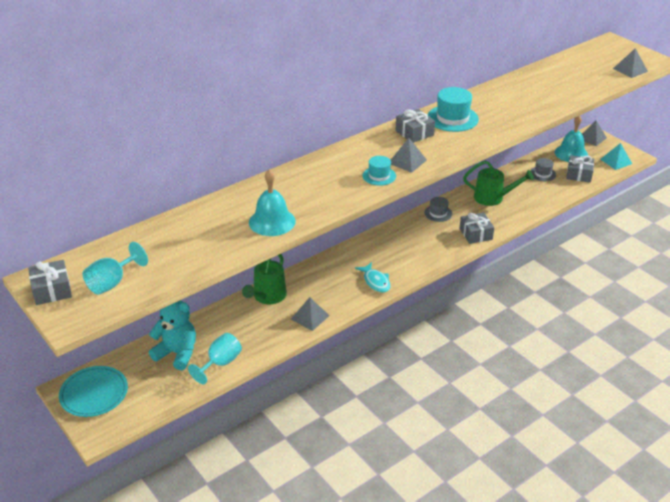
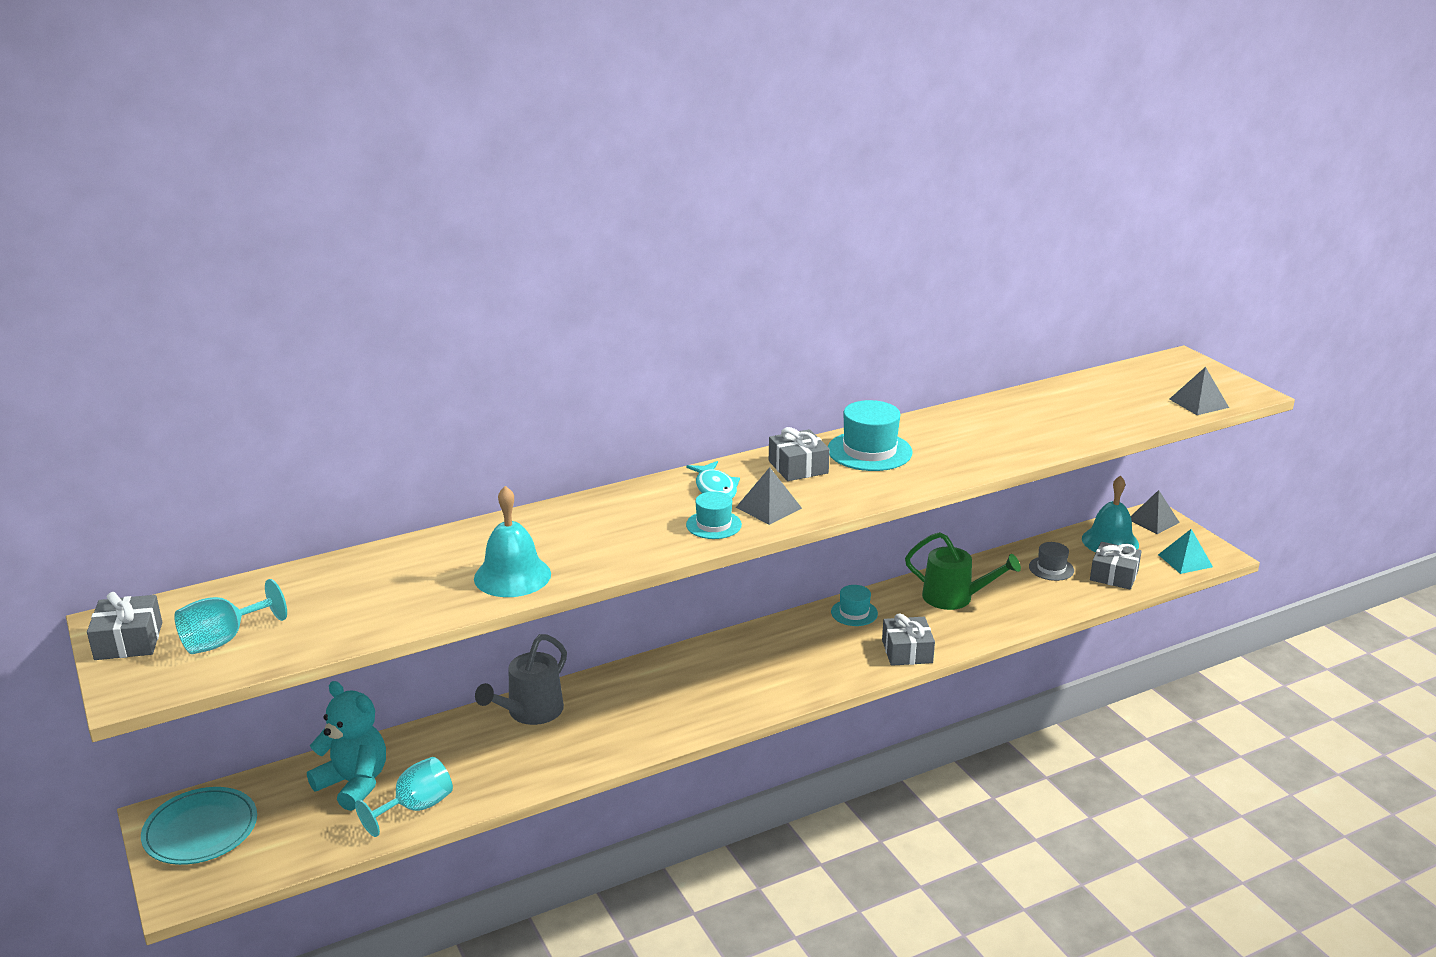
camera: 10 degrees right, 10 degrees down
green watering can [242,254,287,304] -> grey watering can [475,634,567,725]
grey pyramid [291,297,330,331] -> none
turquoise fish [355,262,390,293] -> turquoise fish moved to [686,461,740,498]
grey hat [424,197,452,222] -> turquoise hat [831,585,878,626]

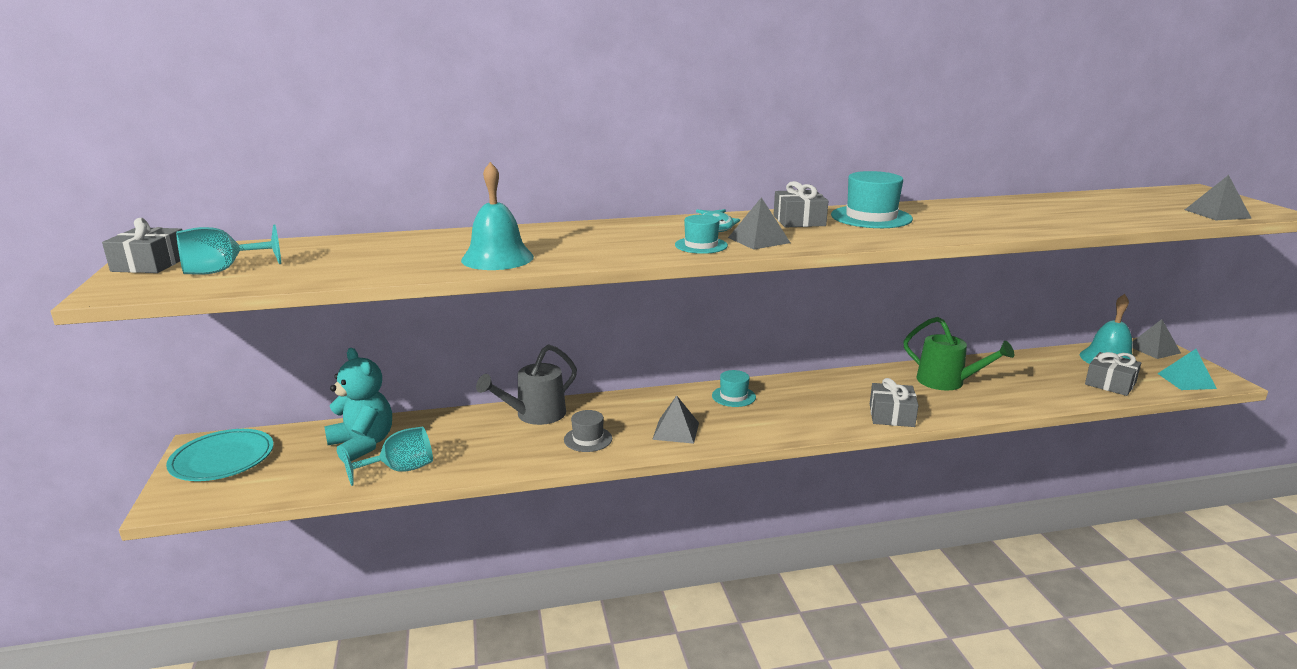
camera: 15 degrees right, 5 degrees down
turquoise hat [831,585,878,626] -> turquoise hat moved to [712,370,756,407]
grey hat [1029,542,1074,581] -> grey hat moved to [564,410,612,452]
none -> grey pyramid [652,395,699,444]

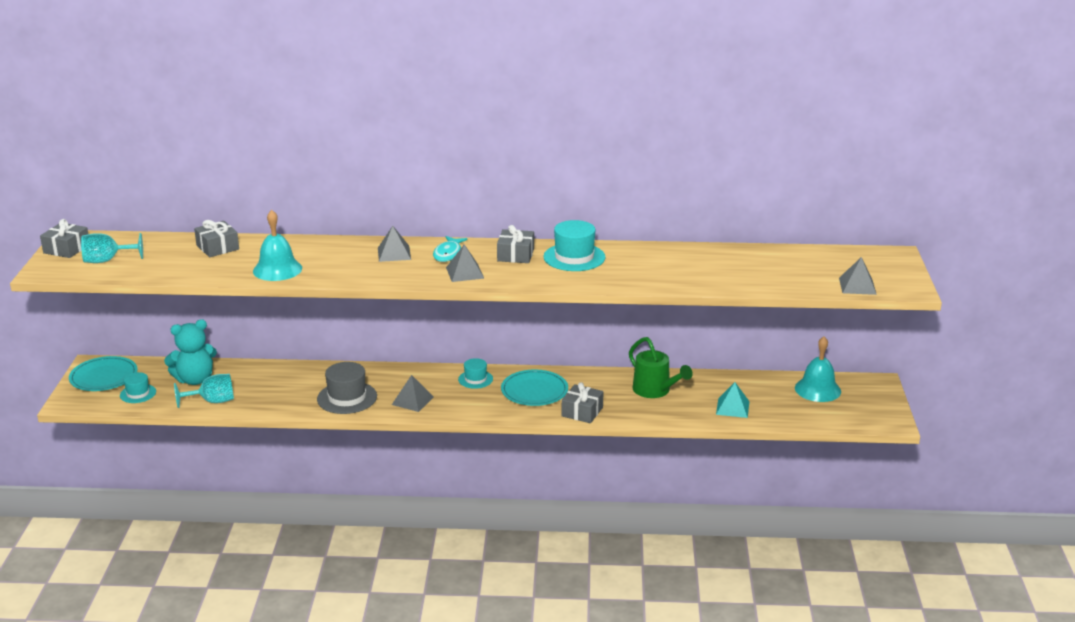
camera: 15 degrees right, 5 degrees up
turquoise teddy bear [324,348,392,462] -> turquoise teddy bear turned 90 degrees clockwise [164,319,217,385]
grey watering can [476,344,577,425] -> none
grey hat [564,410,612,452] -> grey hat [317,362,377,414], size x1.68
turquoise hat [675,215,728,254] -> turquoise hat moved to [120,372,156,403]
grey gift [1085,352,1141,396] -> grey gift moved to [194,220,239,257]
grey pyramid [1132,319,1181,359] -> grey pyramid moved to [378,226,411,262]
turquoise pyramid [1157,349,1217,390] -> turquoise pyramid moved to [716,382,749,418]
none -> turquoise plate [501,370,568,406]

